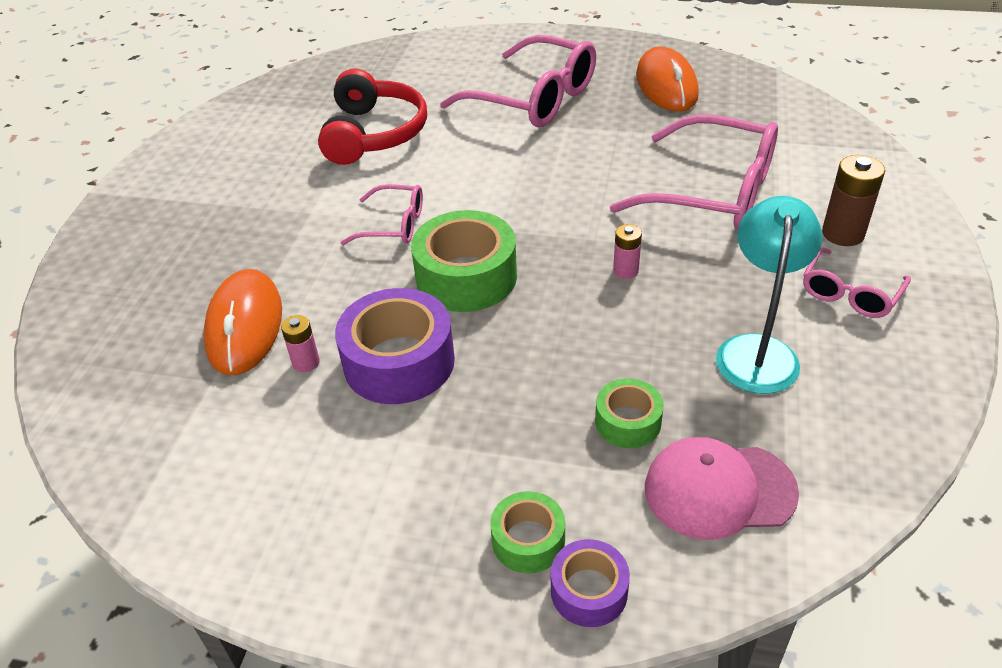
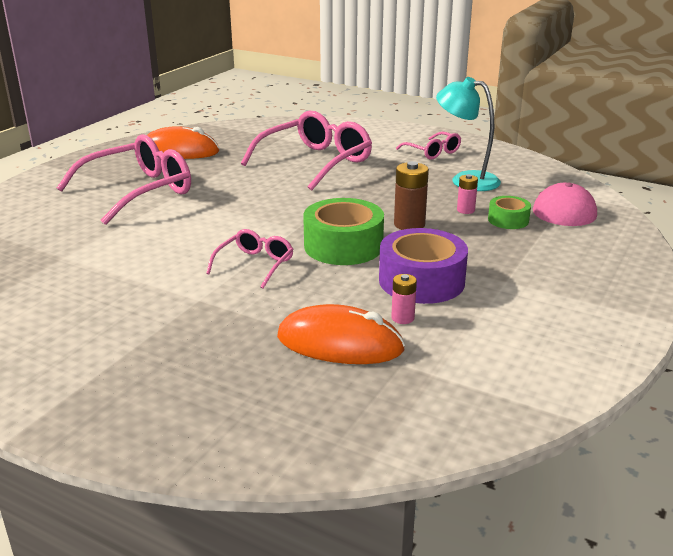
camera: 75 degrees left, 15 degrees down
red headphones [318,69,427,165] -> none
green tape [490,491,565,573] -> none
purple tape [551,539,630,627] -> none
pink battery [613,224,642,279] -> pink battery moved to [457,174,478,214]
brown battery [822,155,885,246] -> brown battery moved to [394,161,429,230]

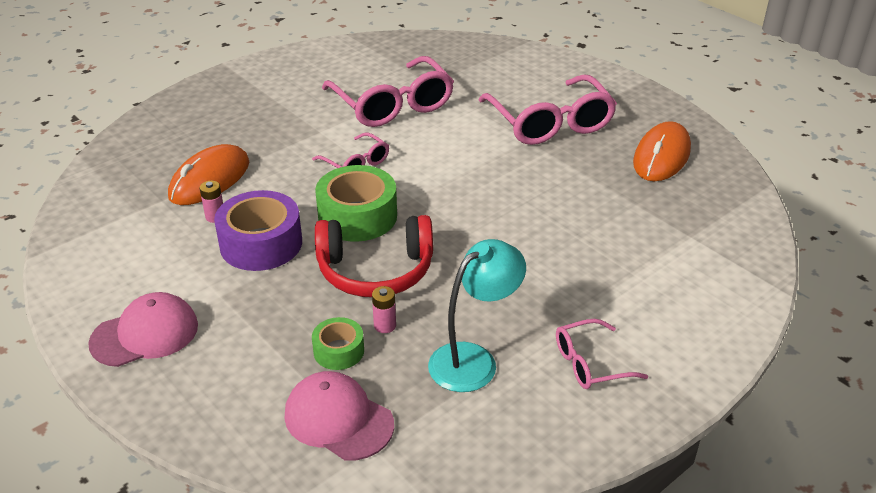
camera: 110 degrees right, 10 degrees up
pink glasses [241,111,372,190] -> pink glasses moved to [322,56,454,127]
brown battery [394,161,429,230] -> red headphones [315,215,433,297]
none -> pink cap [88,292,198,367]

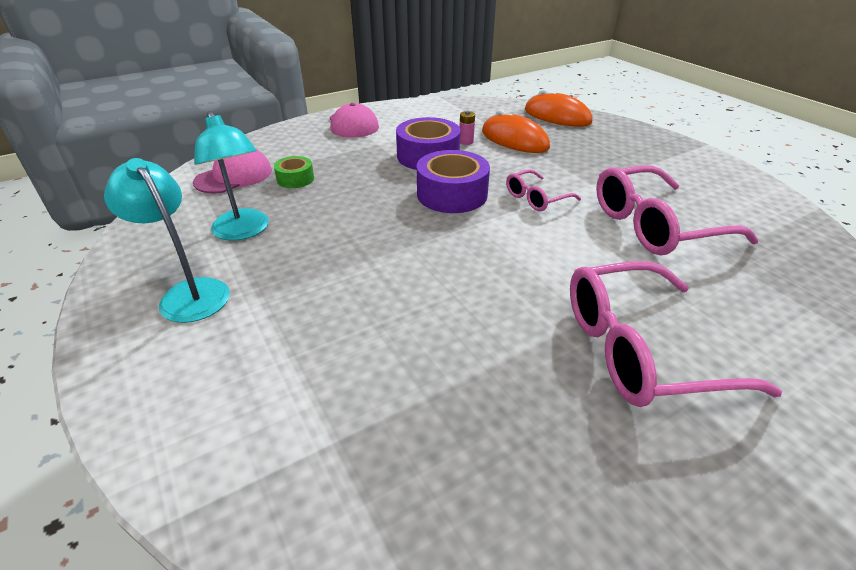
camera: 100 degrees right, 0 degrees up
green tape [315,165,397,242] -> purple tape [417,150,490,213]
red headphones [315,215,433,297] -> none
pink battery [372,286,396,333] -> none
pink glasses [556,319,648,389] -> turquoise lamp [104,158,230,323]
orange mouse [633,121,691,181] -> orange mouse moved to [525,89,593,127]

